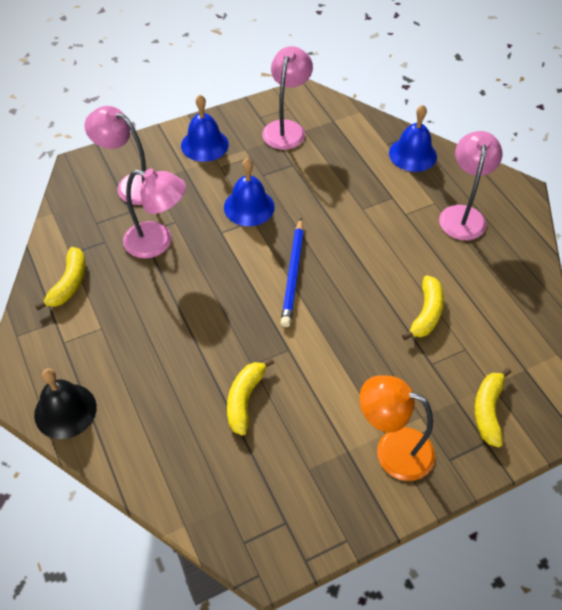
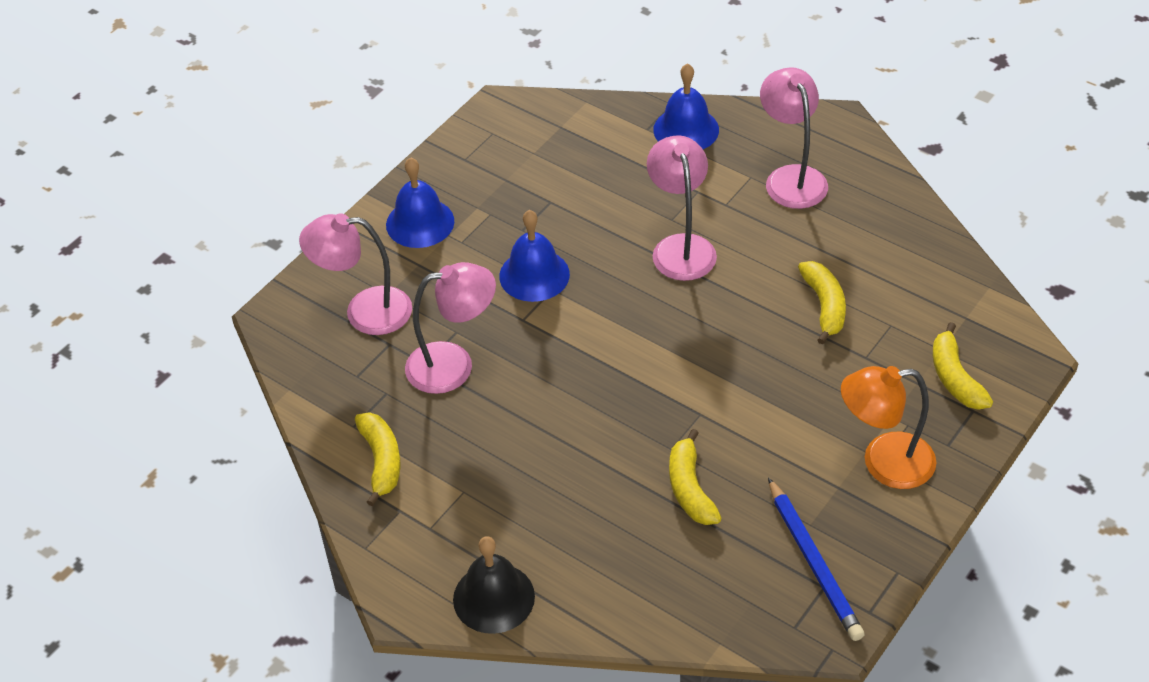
camera: 25 degrees left, 5 degrees down
pink lamp [262,46,313,150] -> pink lamp moved to [647,135,717,281]
blue pencil [281,218,304,327] -> blue pencil moved to [768,478,865,641]

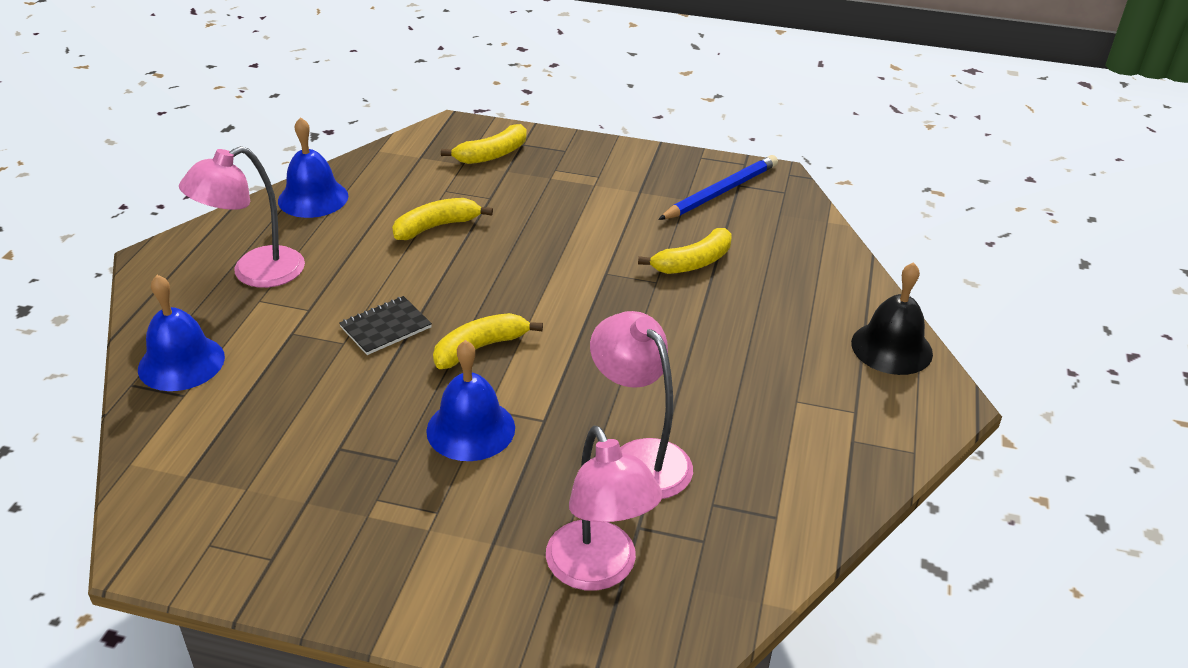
camera: 115 degrees left, 10 degrees down
yellow banana [355,412,400,506] -> yellow banana moved to [433,313,543,369]
blue bell [386,157,454,248] -> blue bell moved to [278,117,348,218]
pink lamp [647,135,717,281] -> black notebook [339,296,432,355]
orange lamp [841,366,937,489] -> none

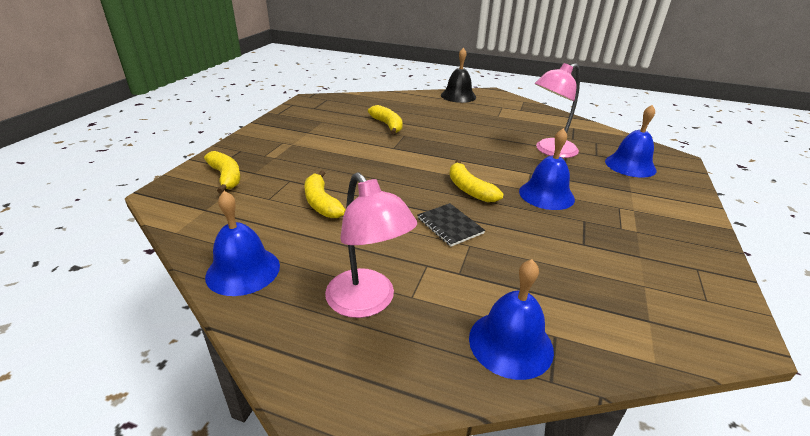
camera: 85 degrees left, 5 degrees down
pink lamp [546,426,663,591] -> blue bell [605,105,657,178]
blue pencil [658,155,778,220] -> none

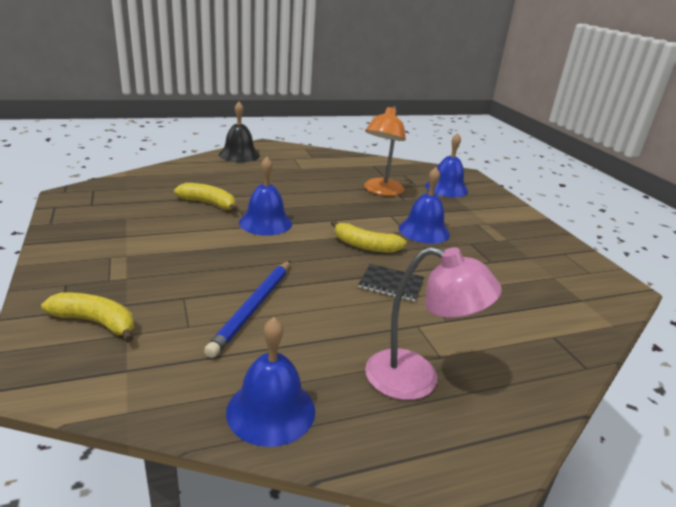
camera: 40 degrees left, 5 degrees down
yellow banana [304,170,345,218] -> blue pencil [204,261,290,358]
blue bell [469,259,554,380] -> blue bell moved to [239,157,292,236]
pink lamp [535,63,580,158] -> orange lamp [364,106,406,196]

